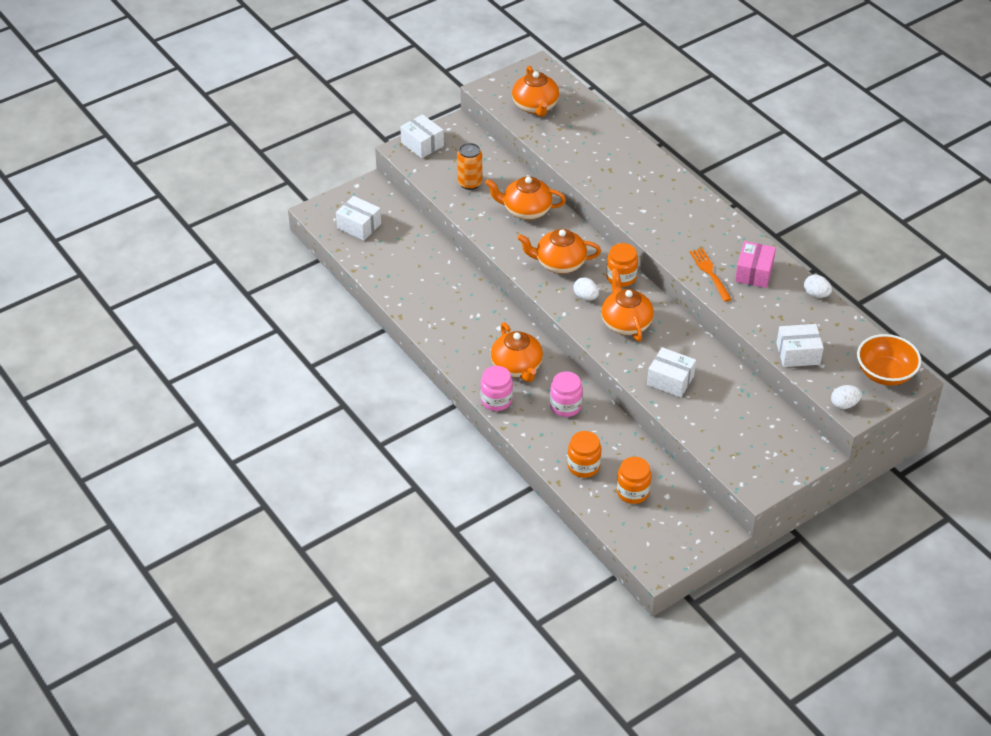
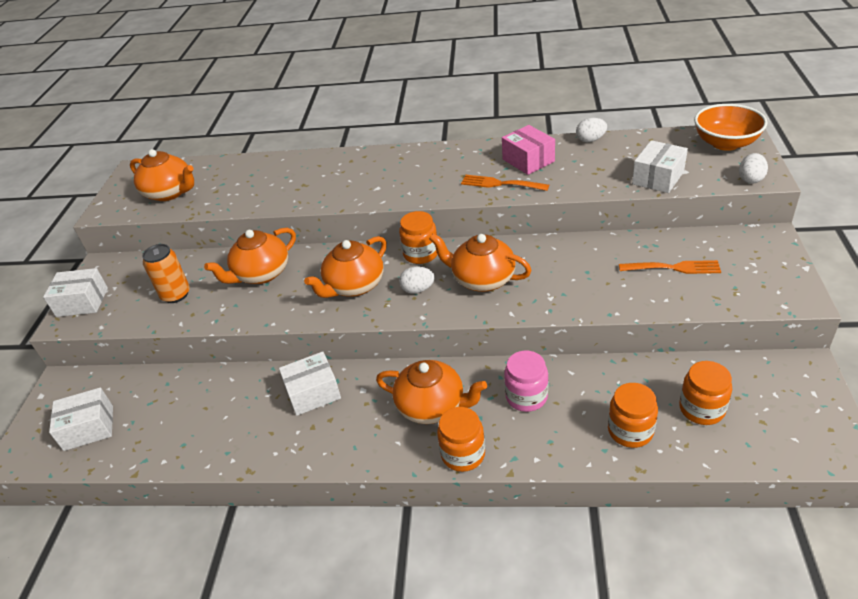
camera: 45 degrees left, 5 degrees down
pink jar [480,366,513,411] -> orange jar [437,407,485,472]
white box [647,347,696,397] -> white box moved to [279,351,341,416]
none -> orange fork [619,260,721,274]

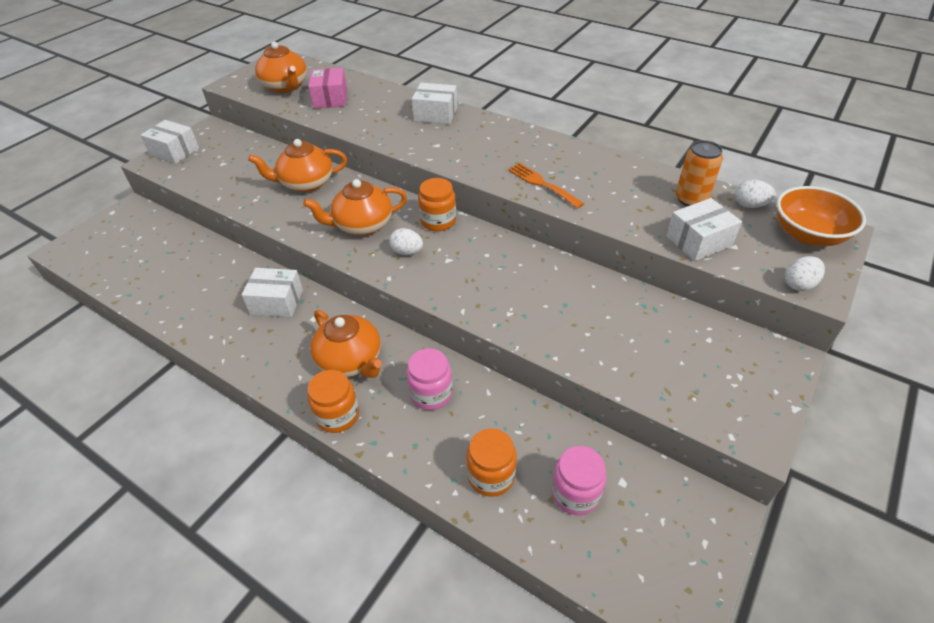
camera: 25 degrees right, 5 degrees up
white box [49,387,113,451] -> white box moved to [412,83,457,124]
orange can [142,244,190,303] -> orange can moved to [676,140,723,206]
orange teapot [429,233,532,292] -> none
pink box [502,125,555,175] -> pink box moved to [308,68,347,109]
white egg [576,118,607,142] -> white egg moved to [735,180,776,208]
orange fork [619,260,721,274] -> none
orange jar [679,361,732,425] -> pink jar [551,446,607,515]

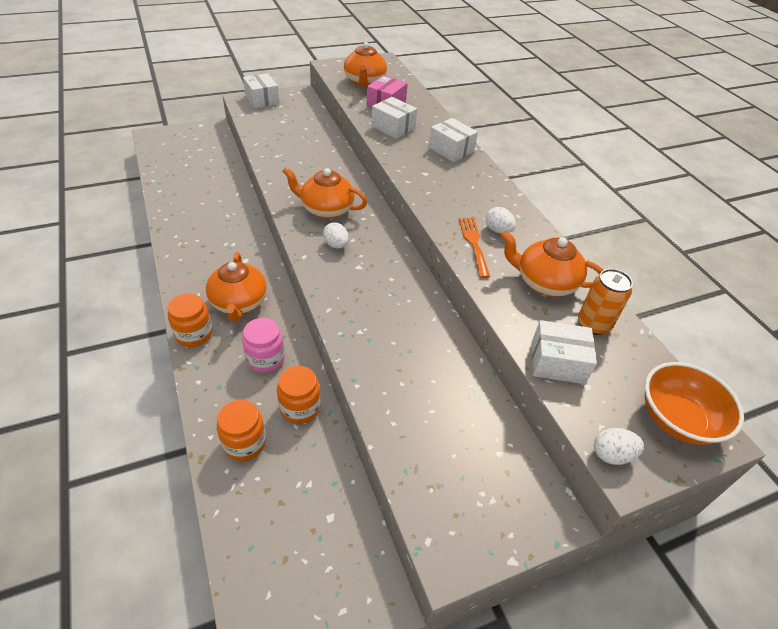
camera: 30 degrees right, 0 degrees up
white box [242,268,303,317] -> white box moved to [371,97,417,139]
orange teapot [248,139,347,193] -> orange teapot moved to [501,231,603,297]
orange jar [418,178,456,231] -> orange jar moved to [277,365,321,424]
pink jar [551,446,607,515] -> none
white egg [735,180,776,208] -> white egg moved to [486,207,516,234]

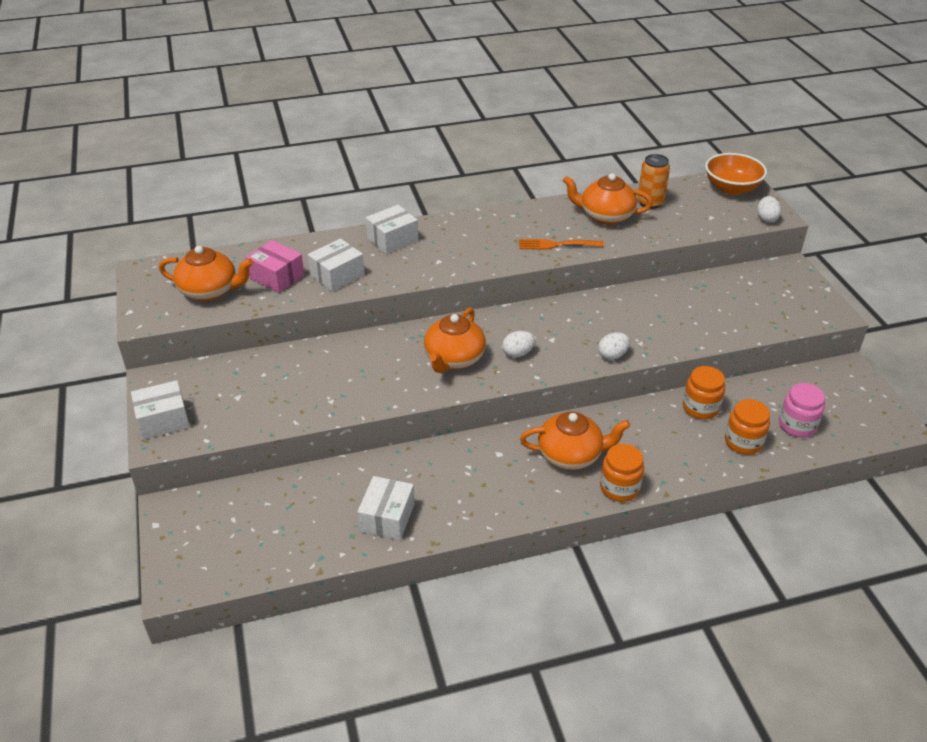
camera: 80 degrees left, 5 degrees down
pink jar [242,318,285,373] -> pink jar moved to [779,383,825,437]
white egg [486,207,516,234] -> white egg moved to [598,332,630,360]
orange teapot [501,231,603,297] -> orange teapot turned 75 degrees clockwise [563,173,652,225]
white box [532,320,597,384] -> white box moved to [357,476,415,540]

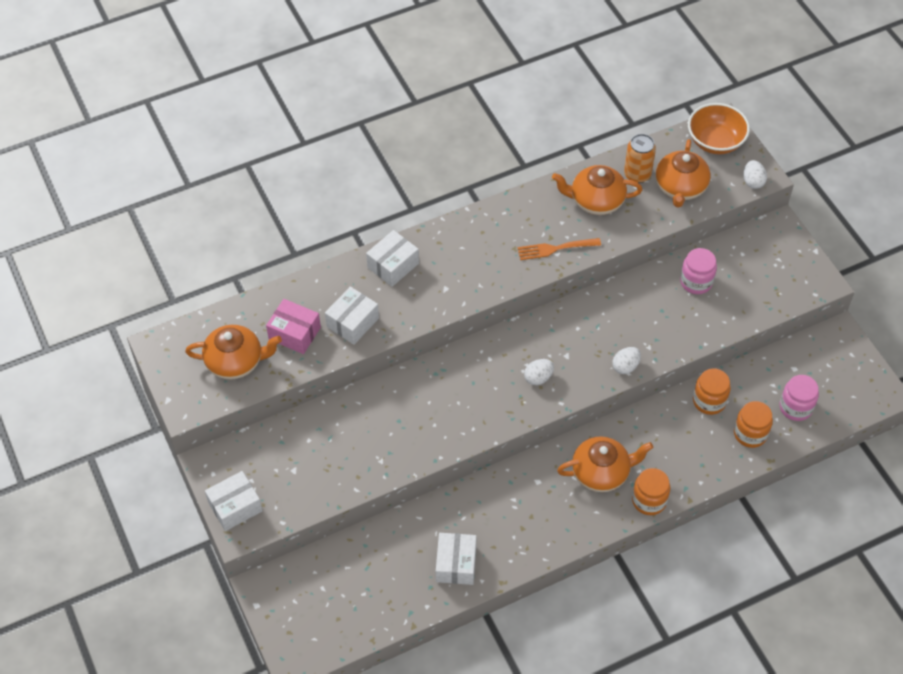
camera: 10 degrees left, 15 degrees up
orange teapot [424,308,486,373] -> orange teapot moved to [656,139,710,208]
none -> pink jar [680,248,717,294]

